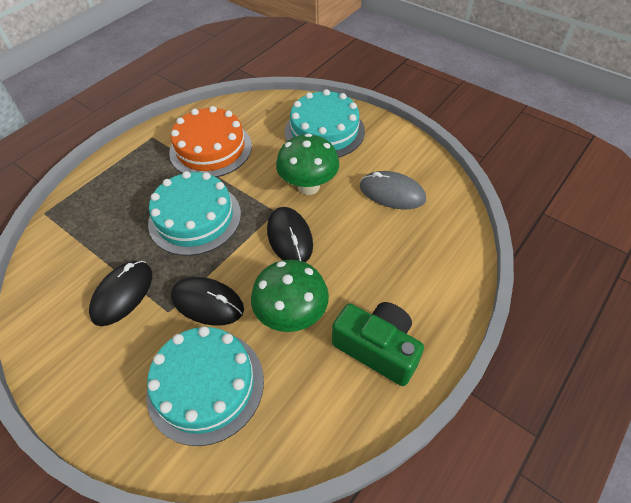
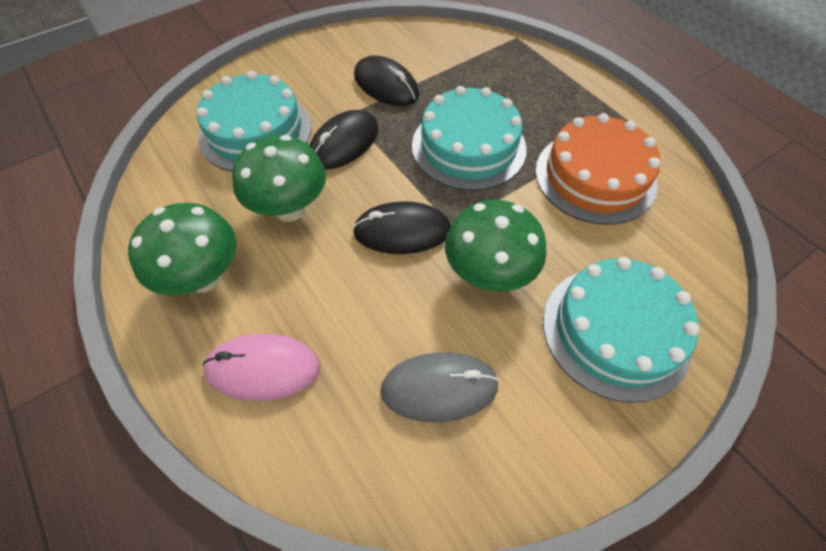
camera: 105 degrees right, 5 degrees up
green camera [332,302,424,386] -> green mushroom [128,203,237,295]
grey mouse [360,171,426,209] -> grey mouse turned 45 degrees clockwise [380,352,499,422]
none -> pink mouse [202,334,320,401]

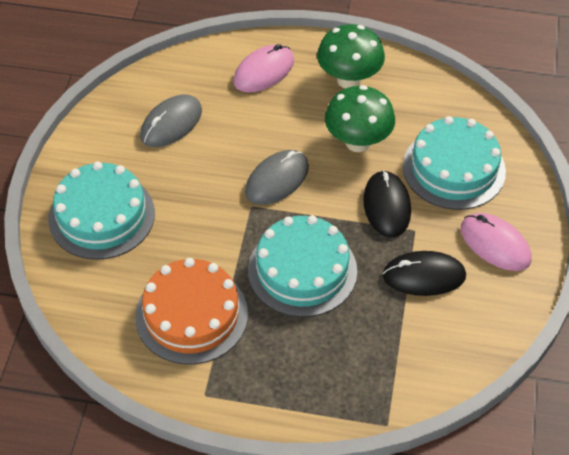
camera: 135 degrees right, 5 degrees down
black mouse [352,201,451,254] -> grey mouse [245,150,309,205]
green mushroom [445,200,546,292] -> none
none -> pink mouse [461,213,532,271]

